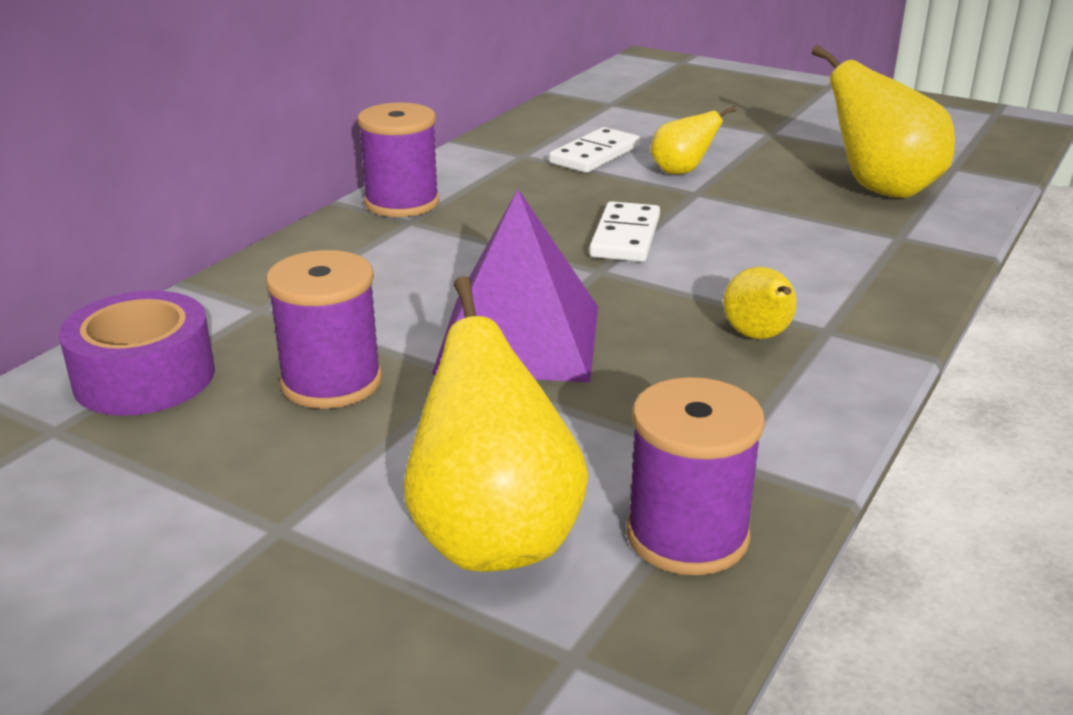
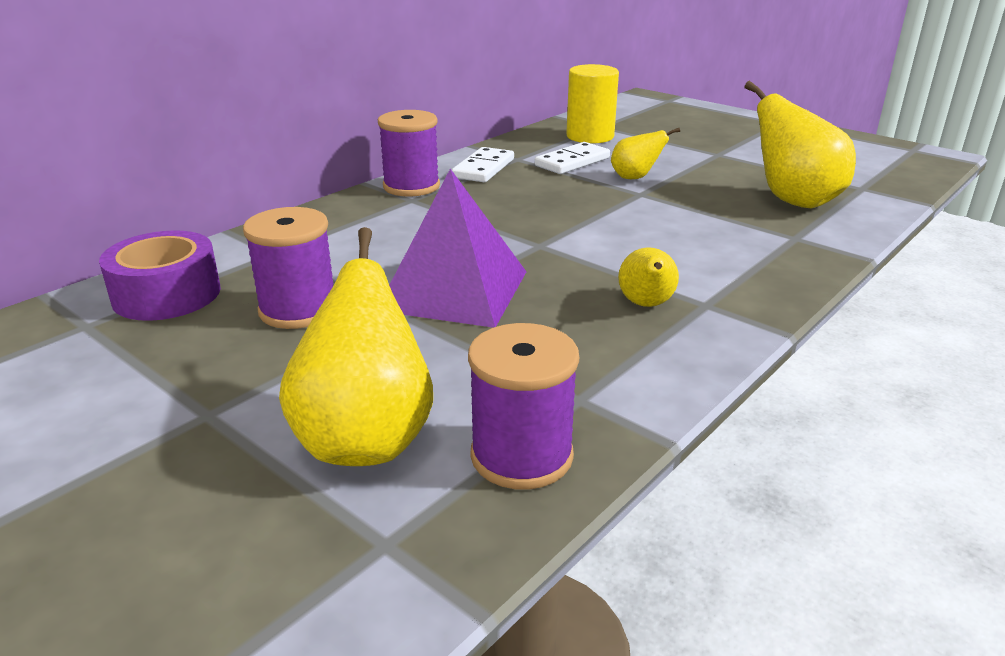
camera: 10 degrees right, 0 degrees up
white domino [589,201,660,262] -> white domino moved to [452,147,514,182]
none -> yellow cylinder [566,64,619,143]

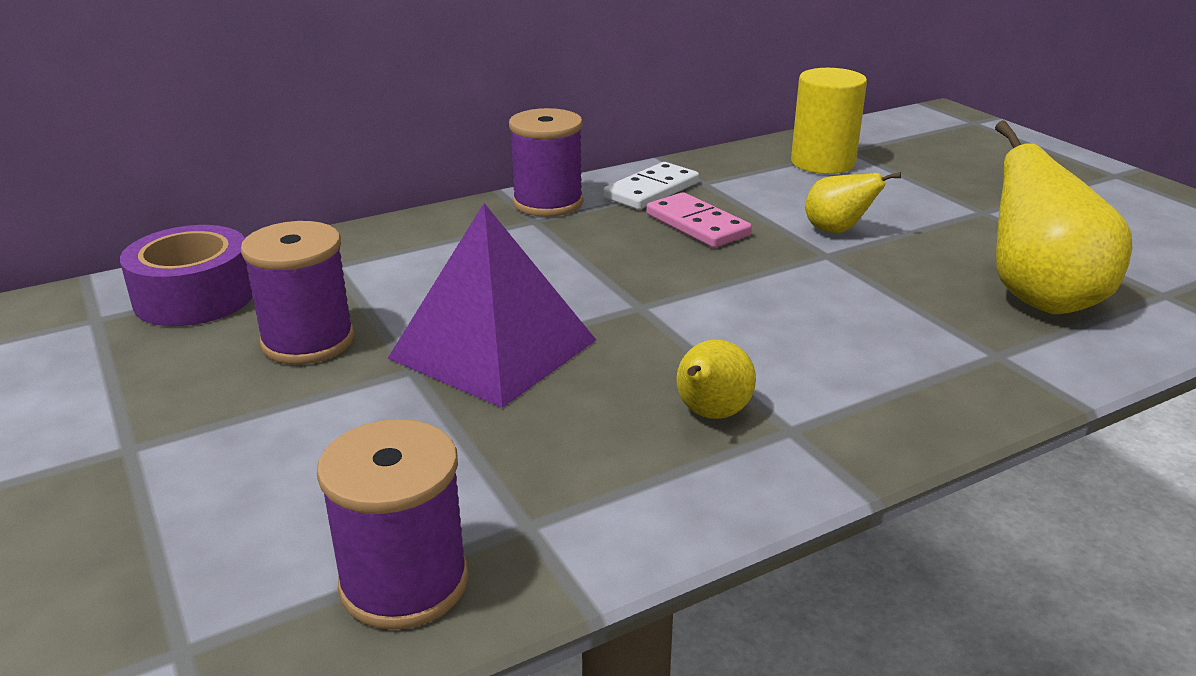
camera: 20 degrees right, 0 degrees up
yellow pear [279,227,433,466] -> none
white domino [535,142,610,174] -> none
none -> pink domino [647,192,752,248]

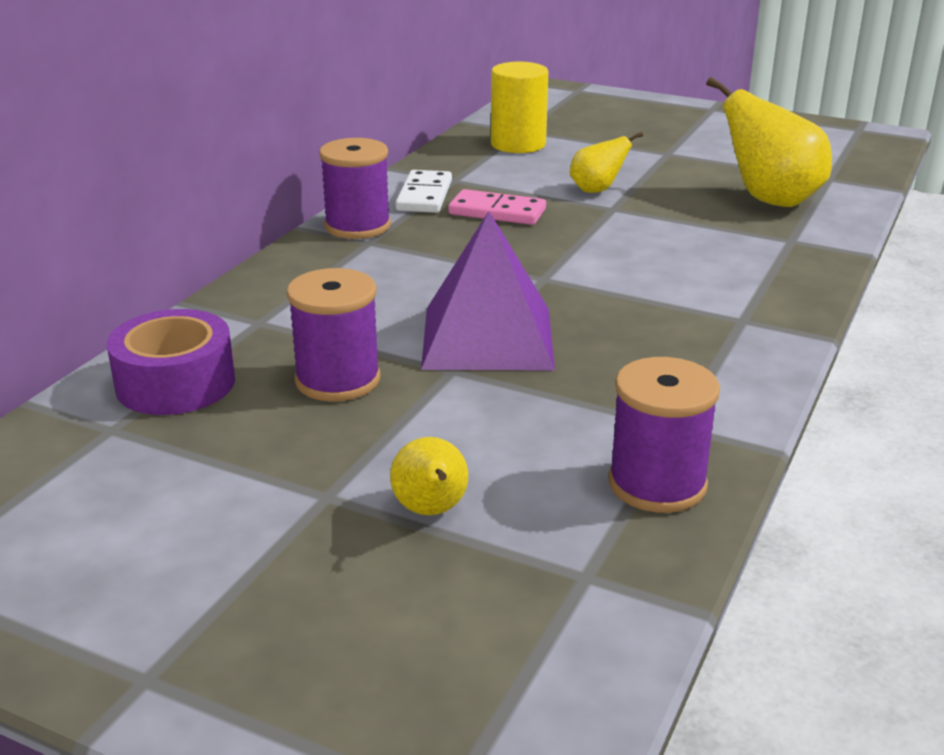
camera: 35 degrees left, 0 degrees up
yellow pear [676,340,756,419] -> yellow pear moved to [390,437,468,515]

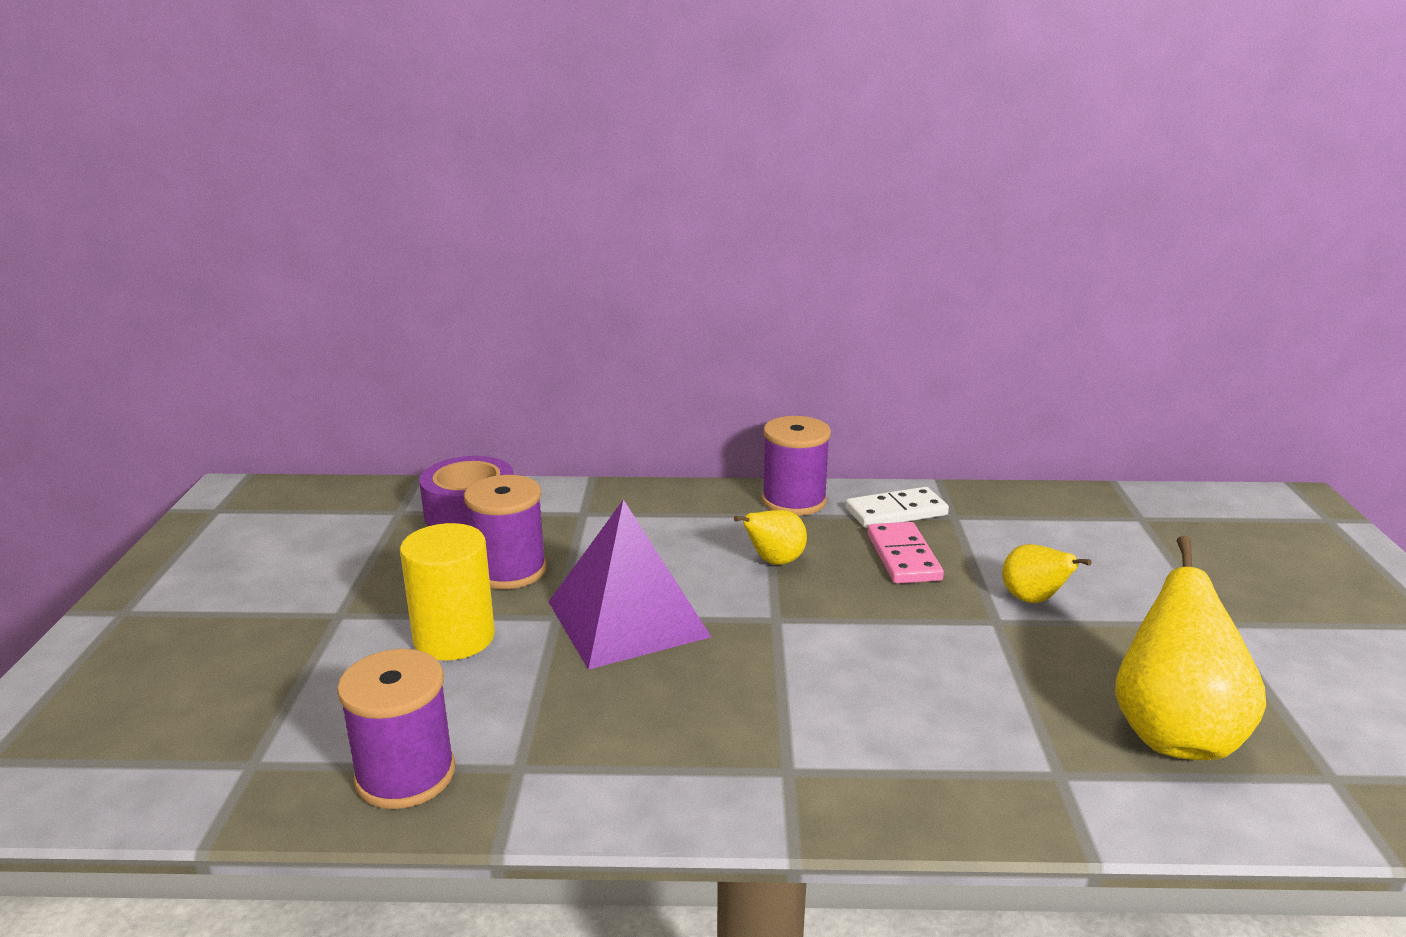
camera: 65 degrees right, 5 degrees down
yellow pear [390,437,468,515] -> yellow pear moved to [734,510,807,565]
yellow cylinder [491,62,548,153] -> yellow cylinder moved to [400,523,495,660]

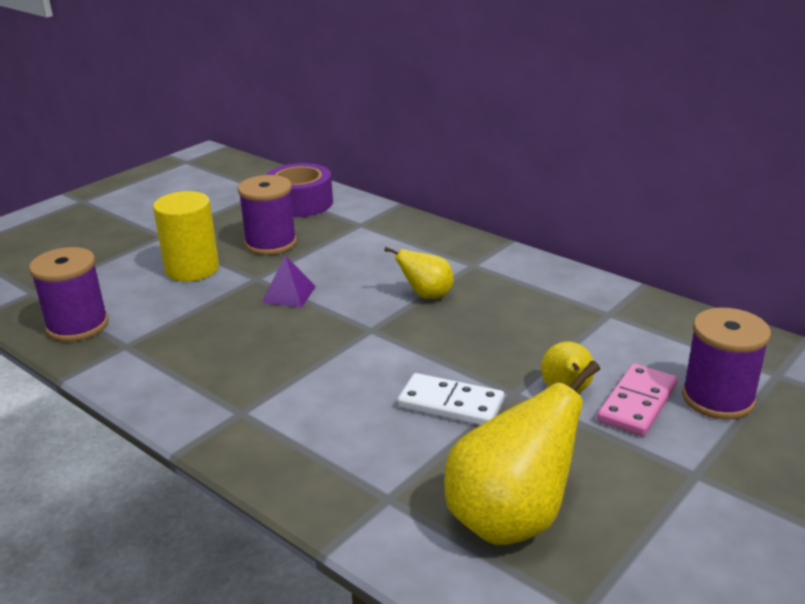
camera: 40 degrees right, 5 degrees up
purple pyramid [549,499,711,670] -> purple pyramid [262,255,316,308], size x0.46
purple spool [762,416,831,516] -> purple spool moved to [682,308,771,420]
white domino [846,487,949,528] -> white domino moved to [397,373,504,425]
pink domino [867,522,944,584] -> pink domino moved to [597,364,678,436]

